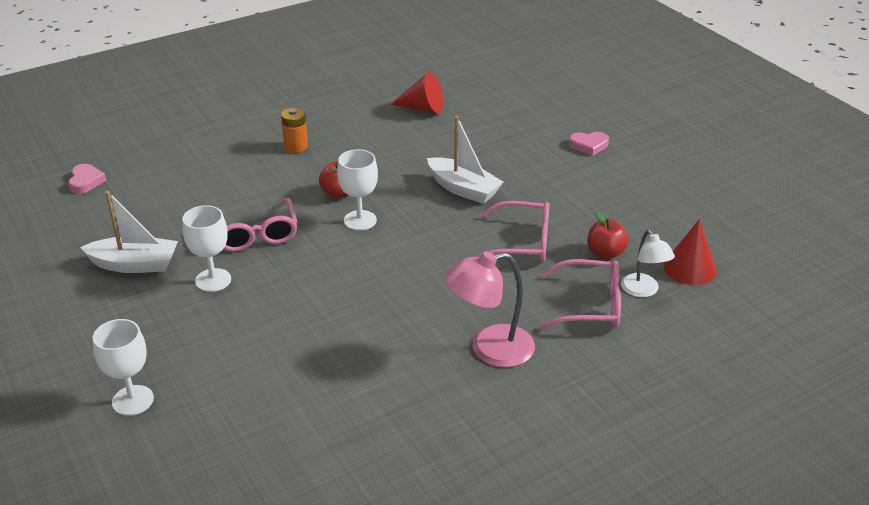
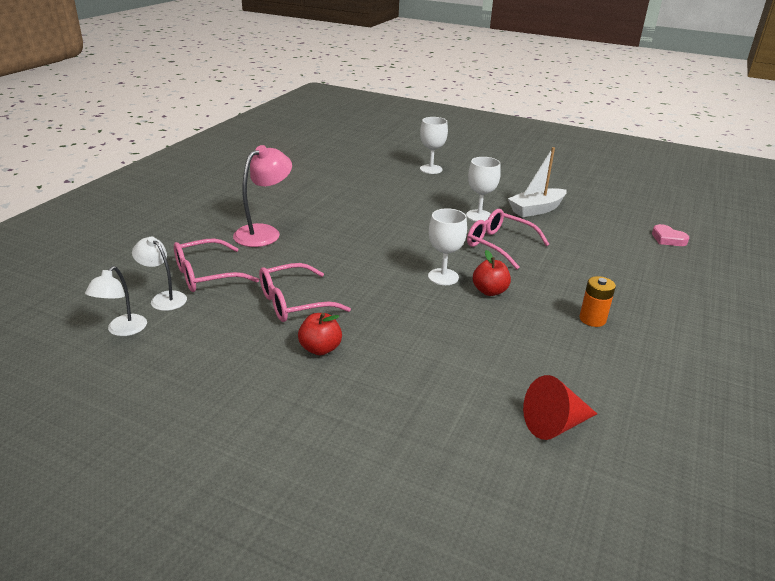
camera: 145 degrees right, 5 degrees down
white boat [427,116,503,204] -> none
pink heart [569,132,609,156] -> none
red apple [587,211,629,259] -> red apple moved to [298,313,342,355]
red cone [664,219,717,285] -> white lamp [85,266,147,336]

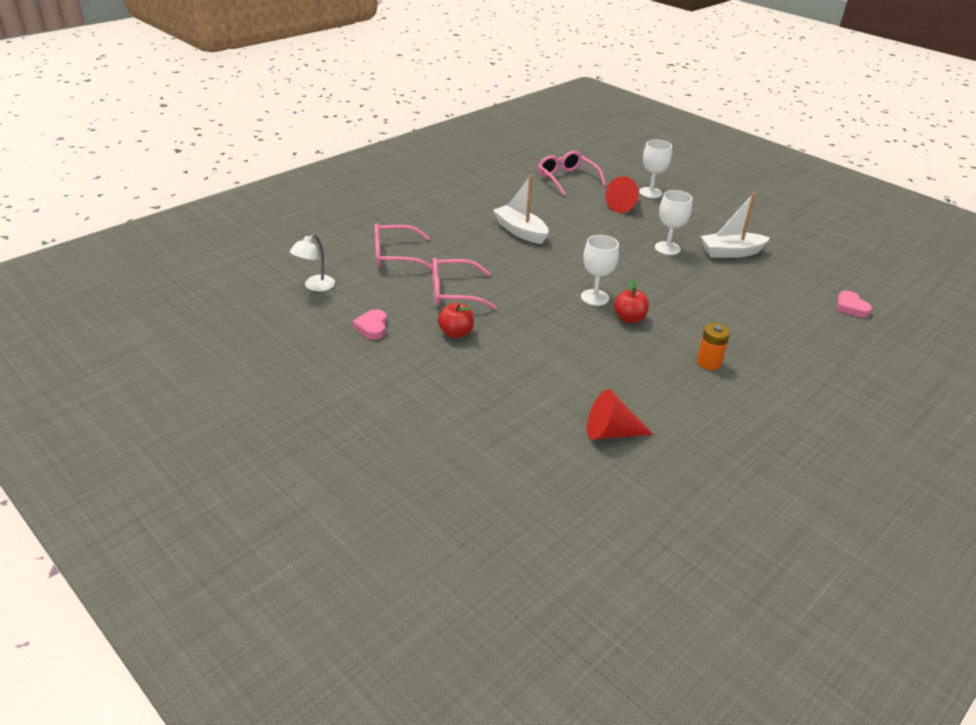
camera: 20 degrees right, 5 degrees up
white lamp [132,236,187,311] -> none
pink lamp [233,145,292,247] -> none
pink glasses [467,209,550,269] -> pink glasses moved to [538,151,606,196]
none -> pink heart [352,309,387,340]
none -> white boat [493,175,548,244]
none -> red cone [605,176,639,213]

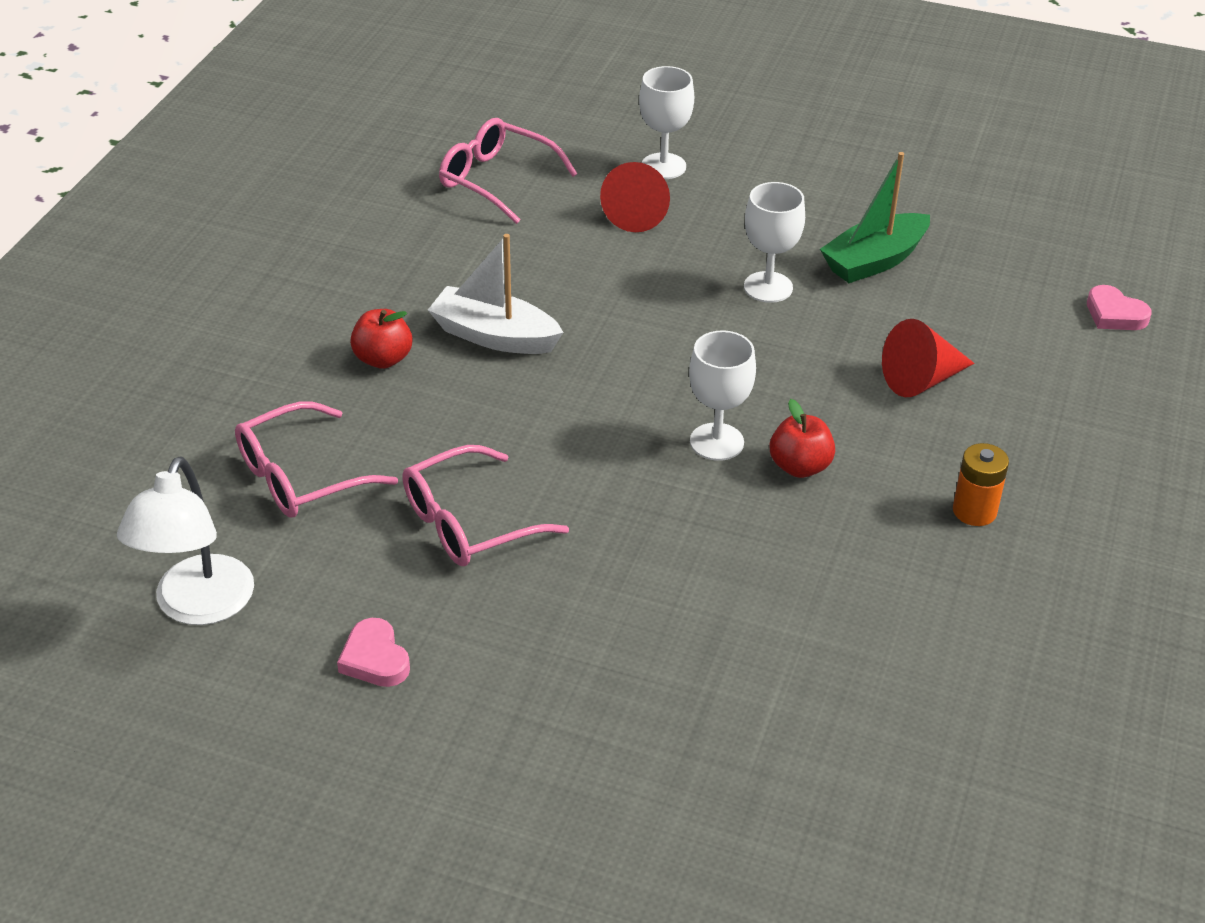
camera: 25 degrees left, 5 degrees up
white lamp [290,234,335,291] -> white lamp [117,456,254,625], size x1.56
red apple [438,303,474,338] -> red apple moved to [350,309,412,369]
red cone [587,389,653,440] -> red cone moved to [882,319,975,397]
white boat [701,192,770,258] -> green boat [820,152,930,283]

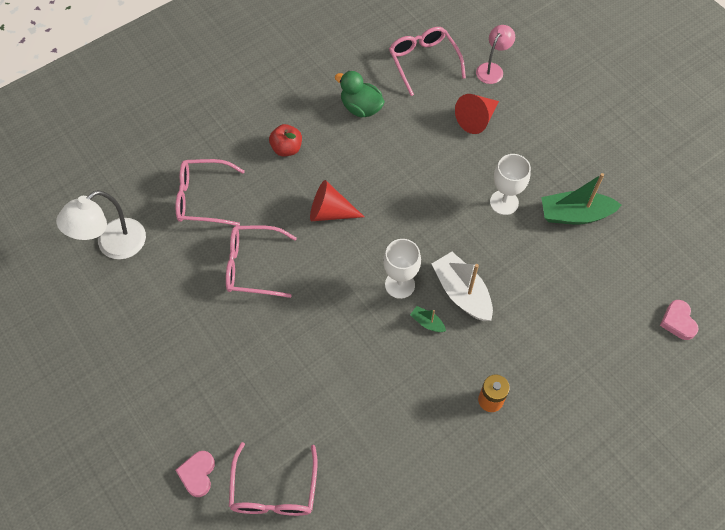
camera: 35 degrees right, 20 degrees up
pink heart [337,618,410,687] -> pink heart moved to [175,451,215,497]
white boat [428,234,564,354] -> white boat moved to [432,252,493,321]
white goblet [639,66,694,179] -> none
red apple [770,399,835,478] -> green boat [410,306,446,332]
red cone [882,319,975,397] -> red cone moved to [310,180,364,221]
none -> pink glasses [229,442,318,516]
none -> green duck [335,71,385,117]
none -> pink lamp [476,25,515,84]

